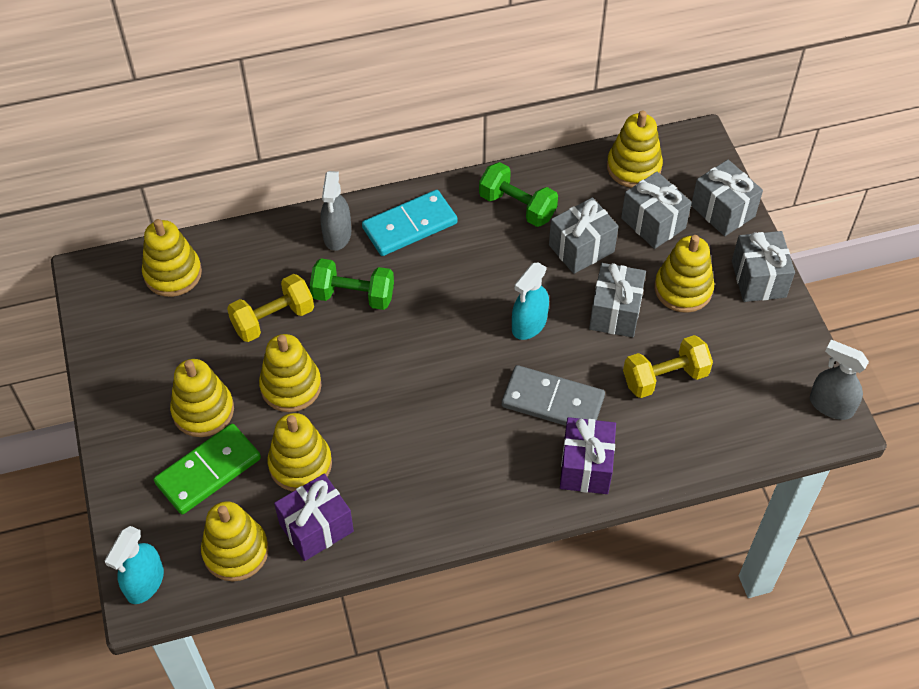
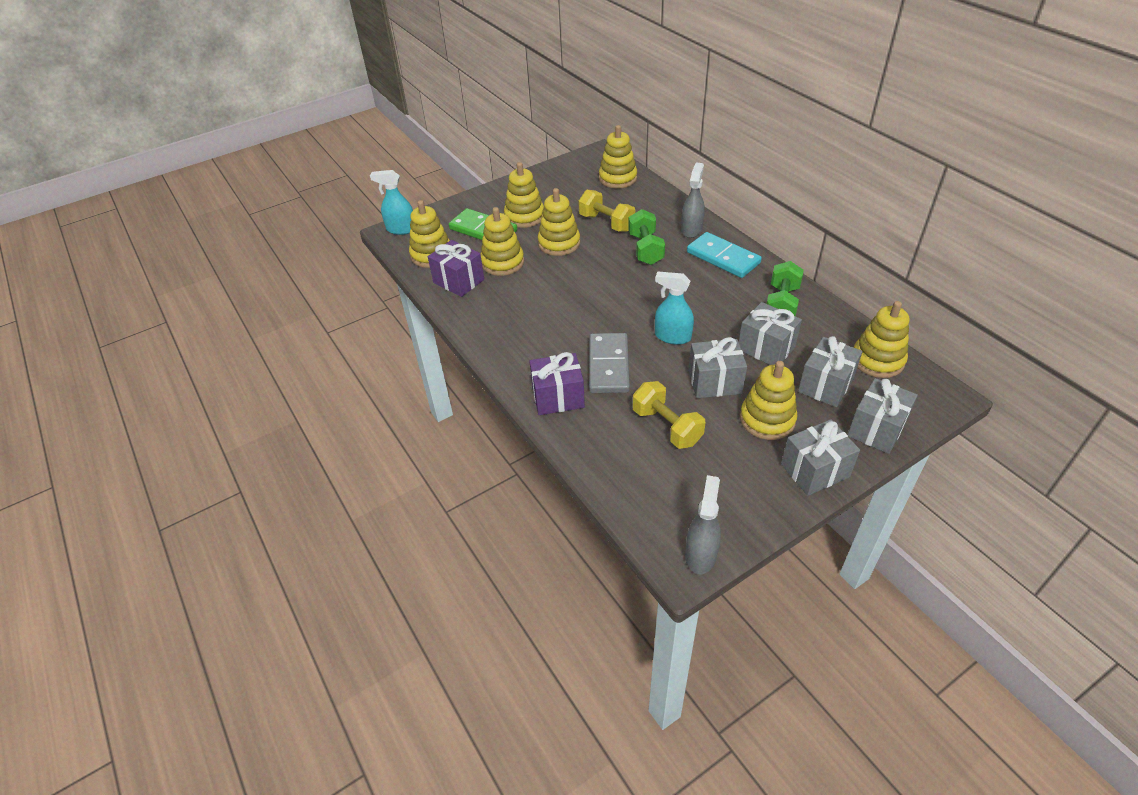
camera: 75 degrees right, 10 degrees down
grey spray bottle [320,171,351,251] -> grey spray bottle turned 120 degrees clockwise [681,162,705,238]

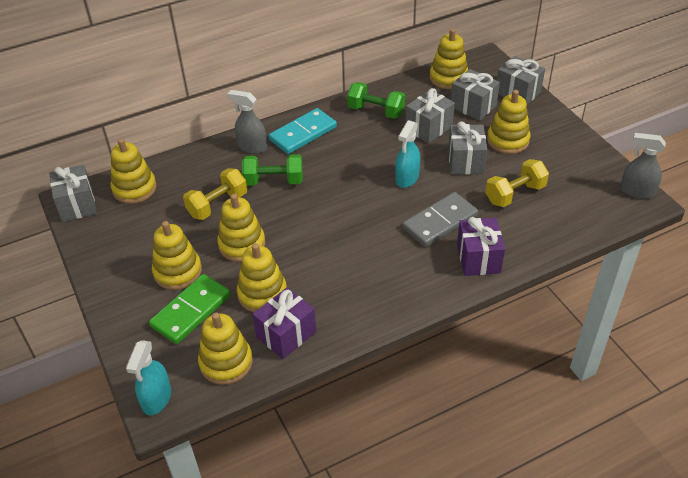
camera: 85 degrees left, 0 degrees up
grey domino [589,333,630,393] -> grey domino turned 45 degrees counterclockwise [402,192,478,247]
grey gift [781,419,860,496] -> grey gift moved to [49,164,97,222]

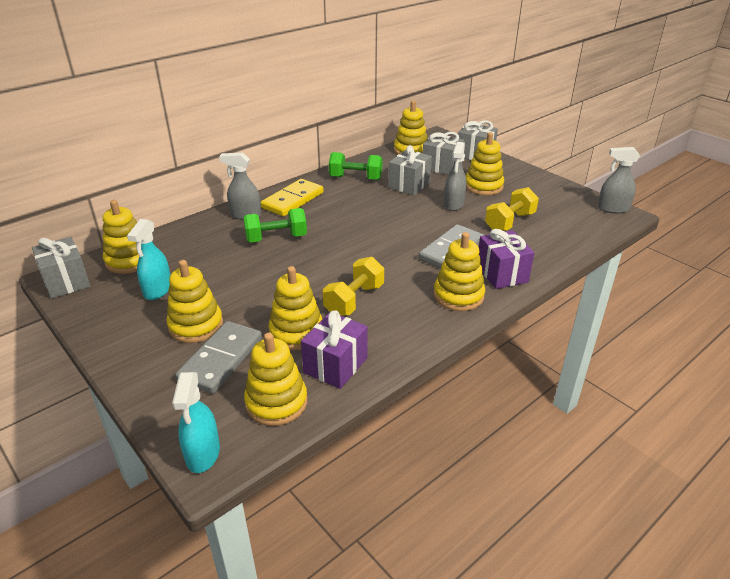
camera: 15 degrees left, 10 degrees down
green domino [149,274,231,344] -> grey domino [175,321,262,394]
yellow dumbbell [183,168,247,220] -> yellow dumbbell moved to [323,257,384,316]
yellow stacking toy [217,194,265,262] -> yellow stacking toy moved to [434,232,485,311]
turquoise domino [269,108,337,154] -> yellow domino [261,179,324,216]
turquoise spray bottle [395,120,420,188] -> turquoise spray bottle moved to [127,219,170,300]
grey gift [448,121,487,175] -> grey spray bottle [444,142,467,211]

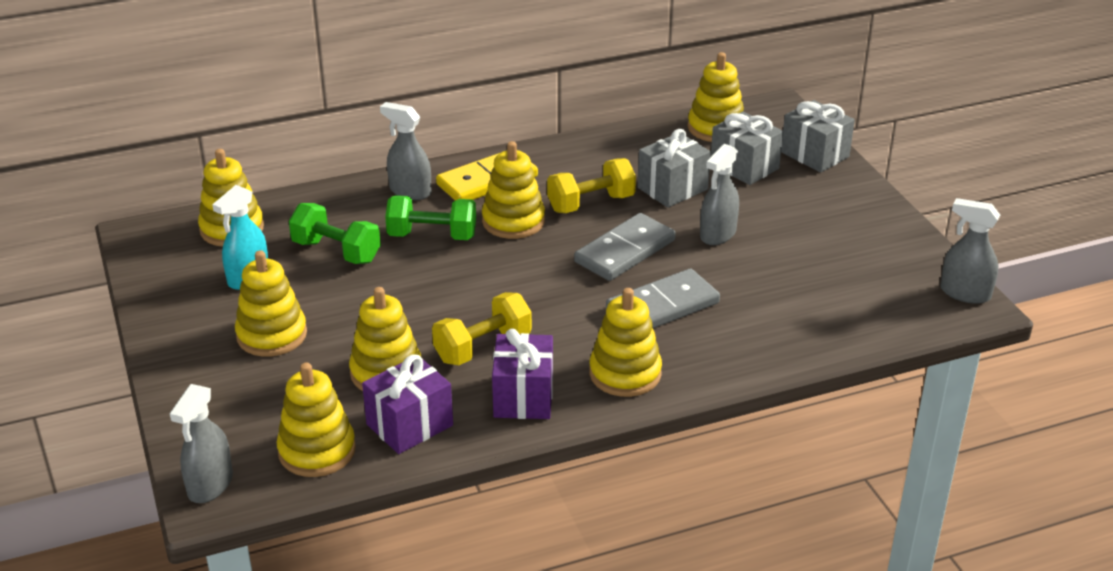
camera: 20 degrees right, 0 degrees up
grey gift [32,237,91,299] -> none
turquoise spray bottle [172,372,220,473] -> grey spray bottle [169,384,233,503]
grey domino [175,321,262,394] -> grey domino moved to [574,213,676,281]
green dumbbell [329,152,382,180] -> green dumbbell moved to [289,203,381,264]
yellow stacking toy [466,132,504,195] -> yellow stacking toy moved to [482,141,545,239]
purple gift [479,229,534,289] -> purple gift moved to [492,329,553,419]
yellow dumbbell [485,187,539,231] -> yellow dumbbell moved to [547,158,636,213]

